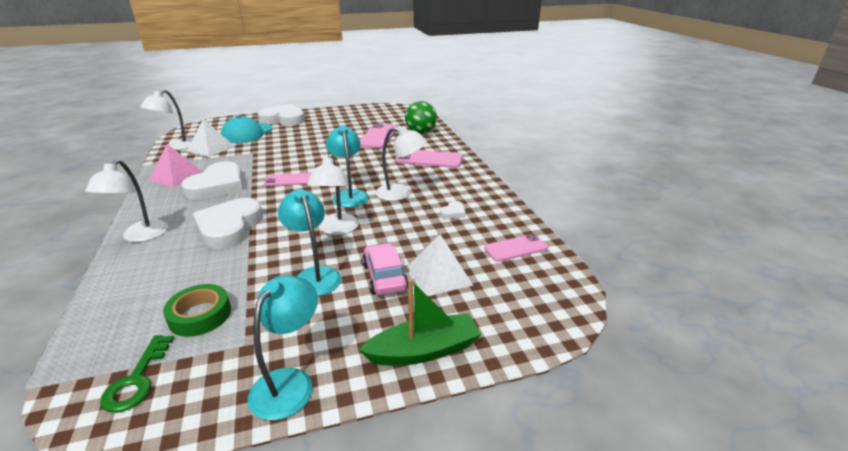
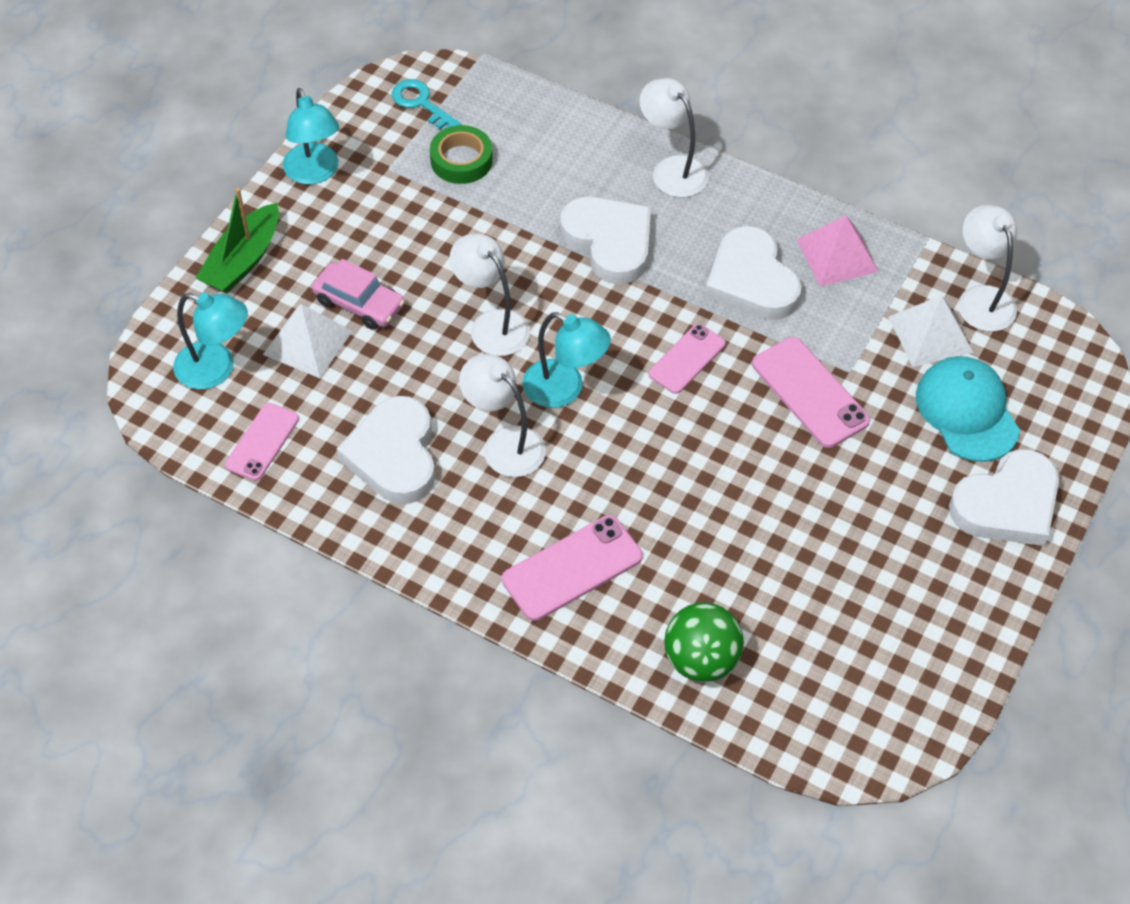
camera: 135 degrees right, 25 degrees up
green key [100,335,174,413] -> turquoise key [392,79,461,130]
turquoise lamp [278,189,341,296] -> turquoise lamp moved to [173,293,248,390]
pink phone [360,123,397,148] -> pink phone moved to [752,337,870,448]
white lamp [375,126,427,201] -> white lamp turned 75 degrees clockwise [459,354,546,477]
white heart [440,201,466,219] -> white heart [337,396,435,504], size x2.41

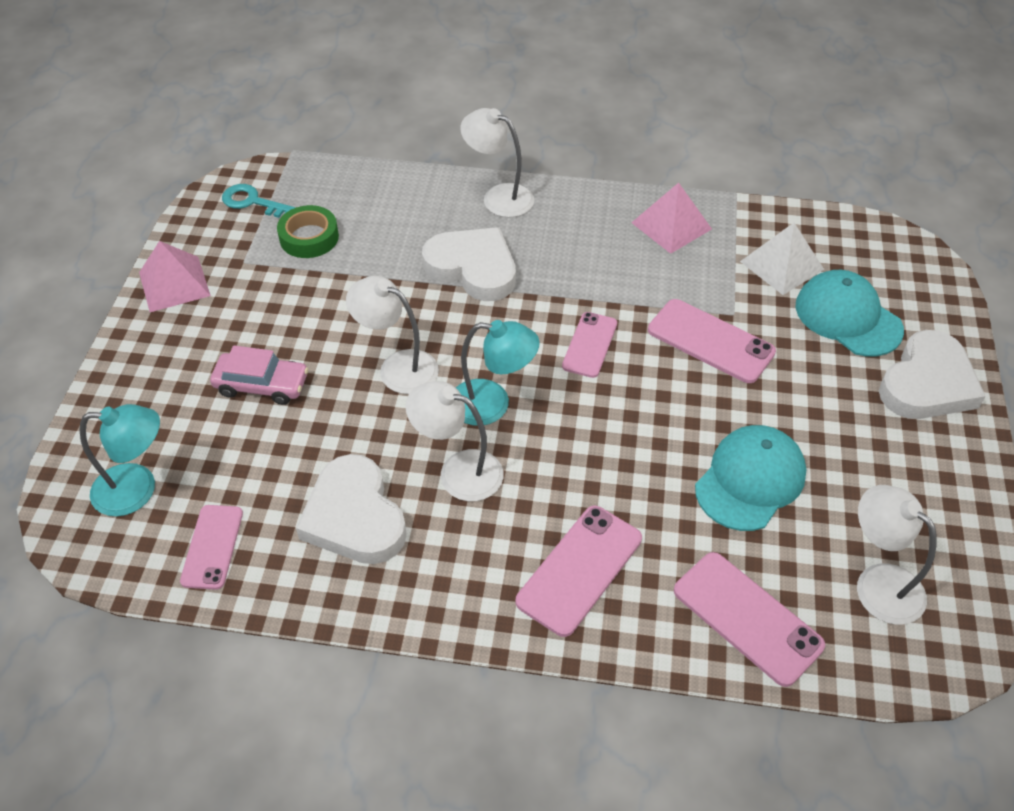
camera: 20 degrees left, 5 degrees down
green boat [196,188,279,293] -> none
white pyramid [263,304,352,378] -> none
turquoise lamp [283,88,339,184] -> pink pyramid [139,241,211,312]
green ball [664,602,744,682] -> pink phone [674,552,825,687]
white heart [705,226,802,320] -> none
white lamp [958,205,1017,332] -> white lamp moved to [857,485,937,625]
none -> turquoise cap [695,425,807,531]

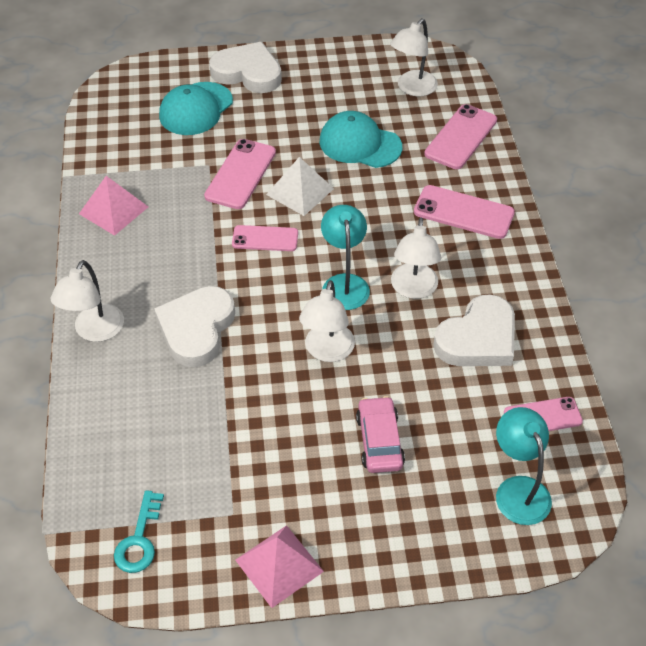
camera: 105 degrees left, 0 degrees up
green tape [277,205,339,258] -> none
white pyramid [740,223,824,295] -> white pyramid moved to [266,157,334,216]

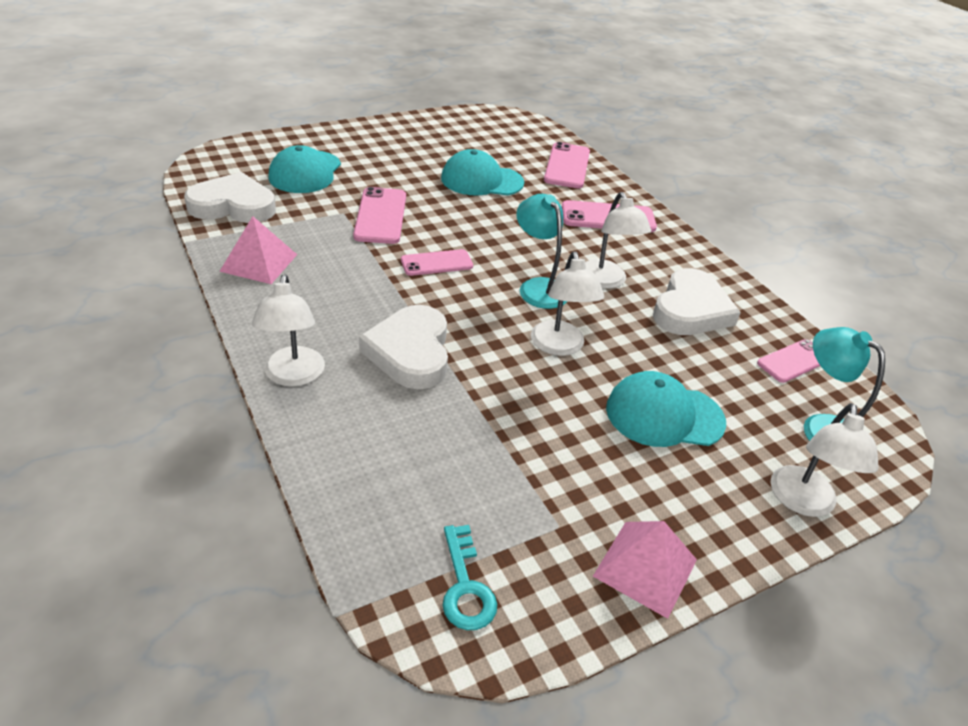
camera: 25 degrees left, 10 degrees down
white heart [209,42,282,93] -> white heart moved to [184,172,276,223]
white pyramid [266,157,334,216] -> none
pink car [356,396,405,473] -> turquoise cap [606,371,726,447]
white lamp [390,19,438,96] -> white lamp moved to [771,403,879,517]

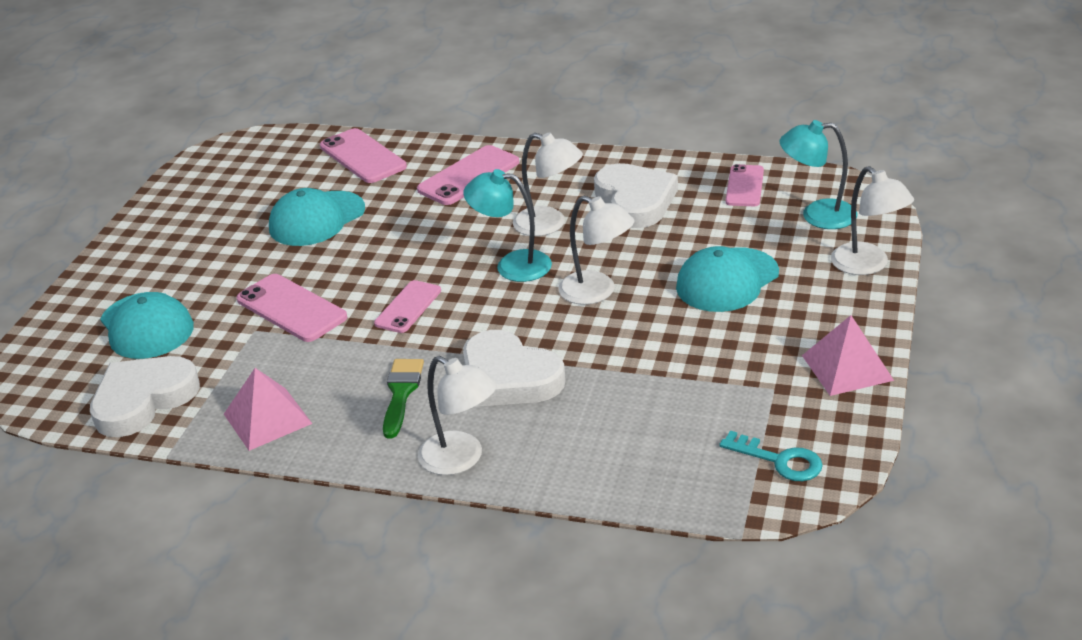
camera: 40 degrees left, 5 degrees down
none -> green brush [383,359,424,438]

